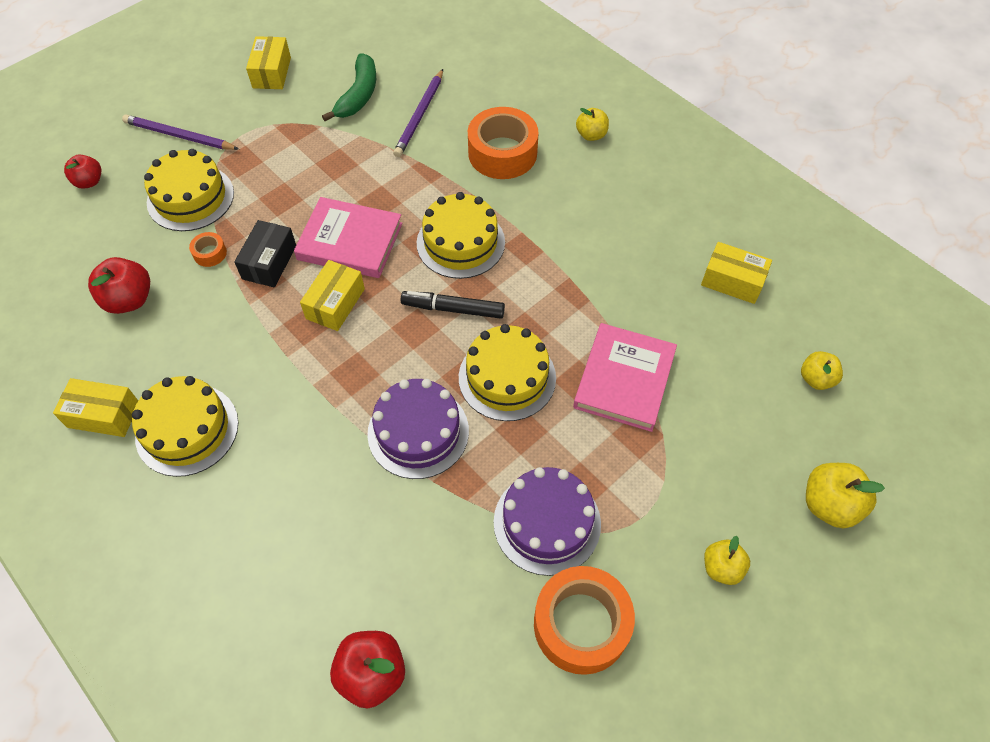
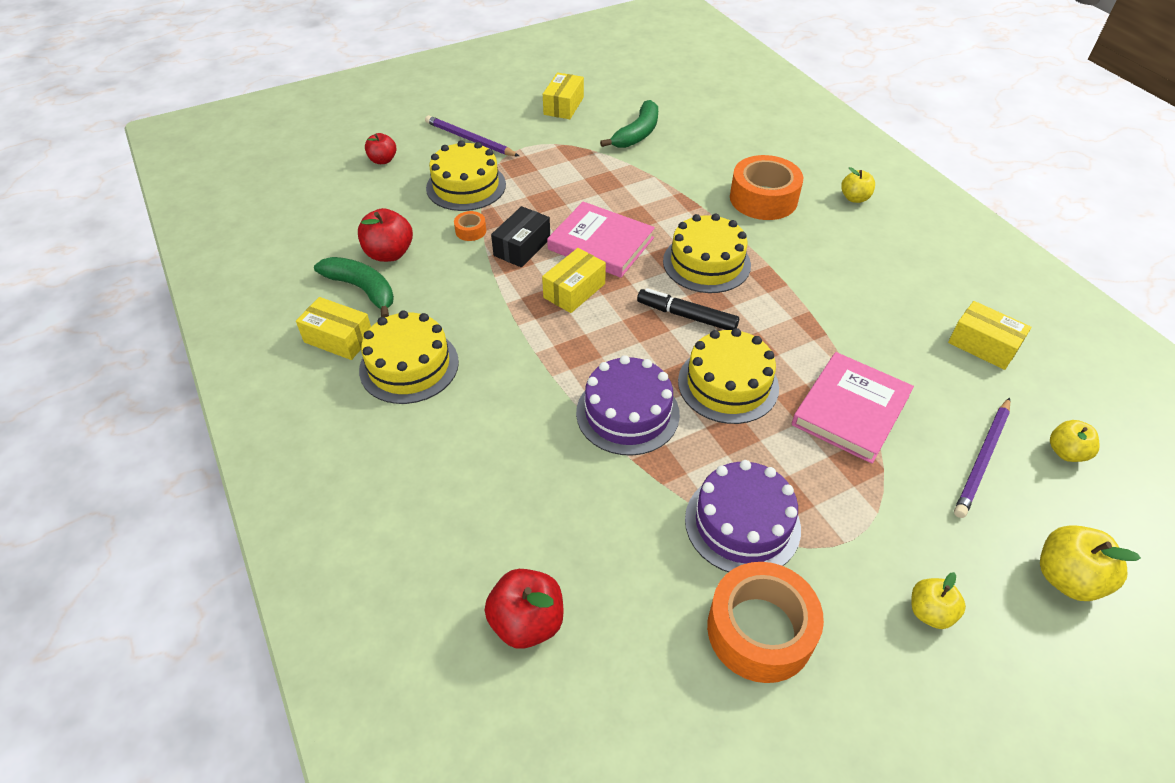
camera: 15 degrees right, 10 degrees down
purple pencil [393,69,443,157] -> purple pencil moved to [954,397,1010,518]
none -> green banana [314,257,394,317]

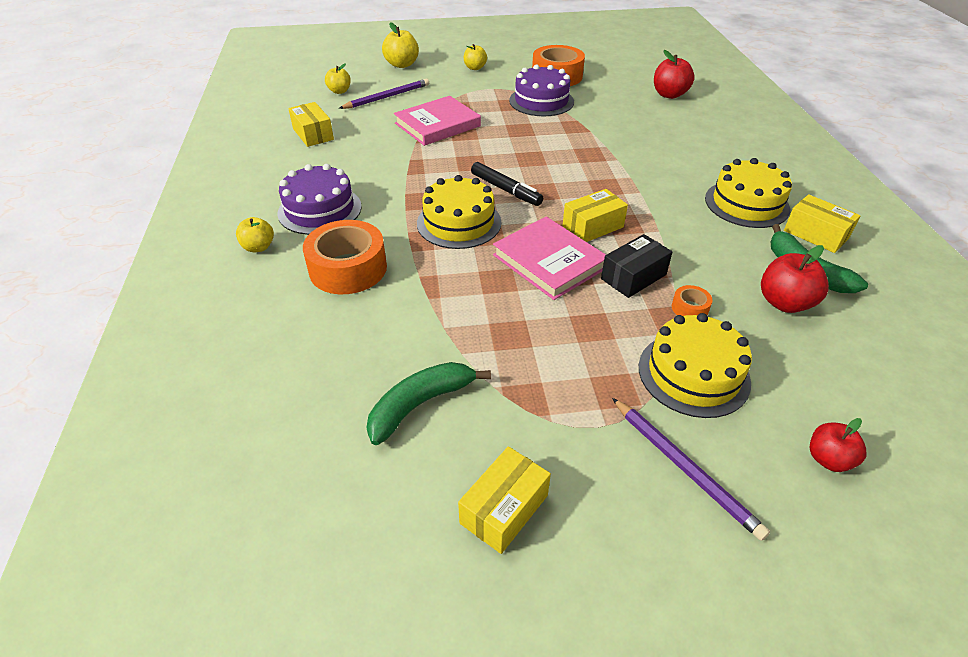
camera: 160 degrees left, 5 degrees down
purple cake [576,355,680,456] -> purple cake moved to [277,164,362,235]
yellow cake [678,328,779,424] -> none

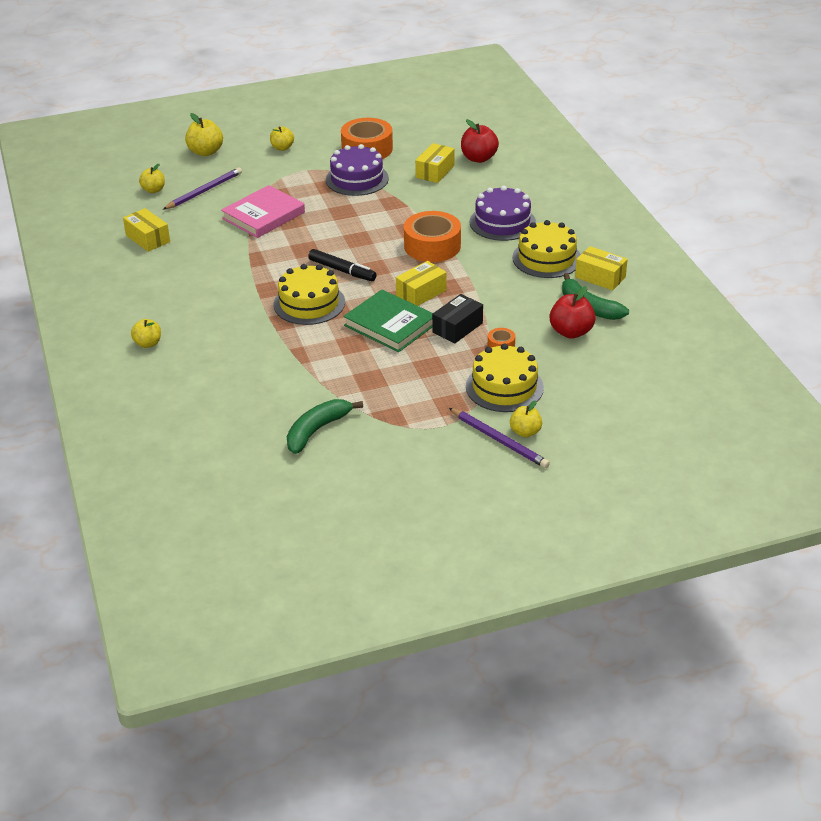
camera: 10 degrees left, 5 degrees down
purple cake [277,164,362,235] -> purple cake moved to [470,185,536,241]
orange tape [303,220,387,294] -> orange tape moved to [404,211,461,262]
yellow box [458,446,551,554] -> yellow box moved to [415,143,455,183]
pink book [493,217,606,300] -> green book [343,290,433,352]
red apple [810,418,866,472] -> none
none -> yellow apple [510,401,542,437]

